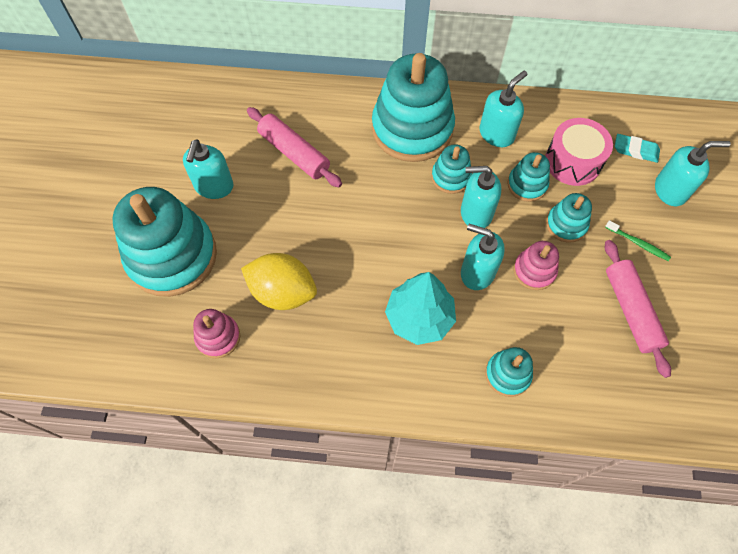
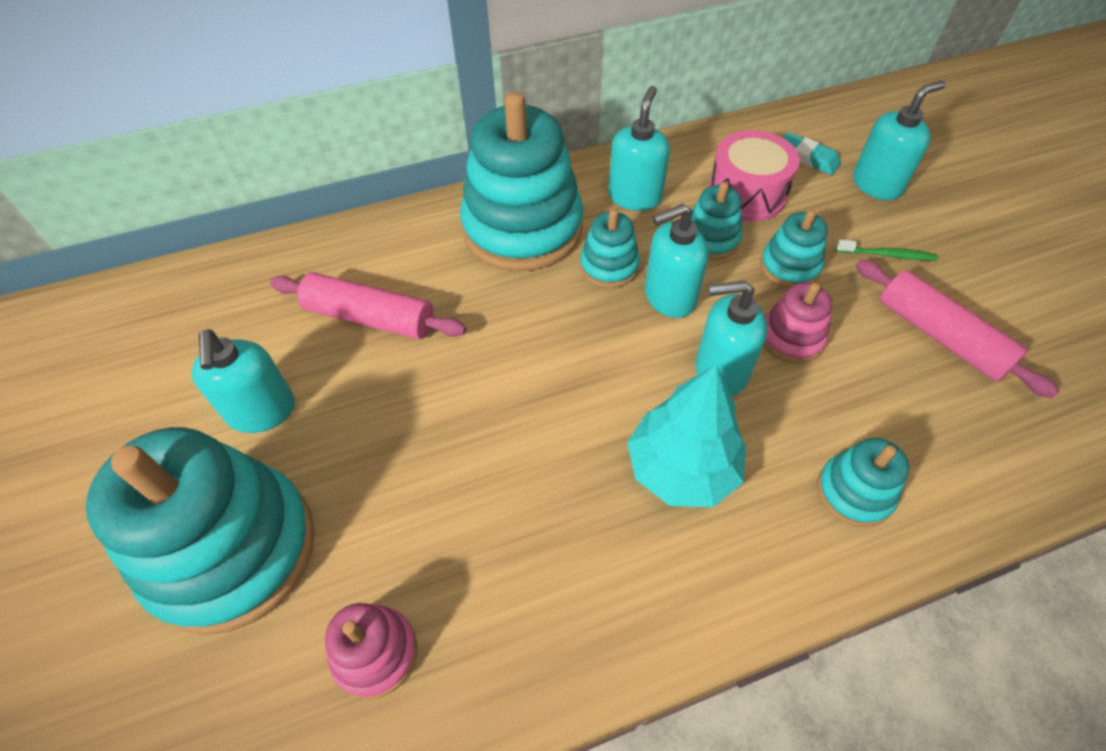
camera: 25 degrees left, 10 degrees down
yellow lemon [241,253,317,310] -> none
turquoise eraser [615,134,660,163] -> turquoise eraser turned 45 degrees clockwise [783,132,841,175]

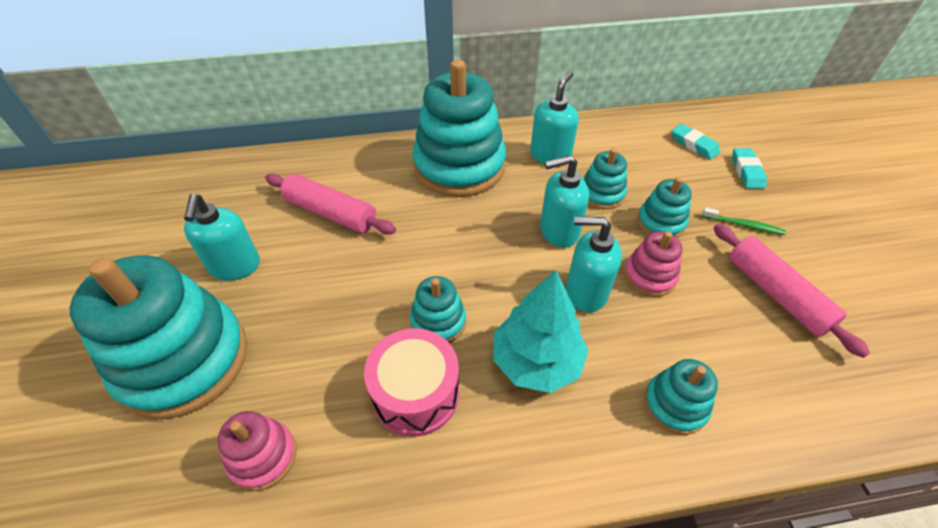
camera: 10 degrees right, 5 degrees down
turquoise stacking toy [580,209,640,288] -> turquoise stacking toy moved to [410,276,466,343]
pink drum [709,130,800,222] -> pink drum moved to [364,328,459,437]
turquoise soap dispenser [853,80,946,200] -> turquoise eraser [732,148,767,189]

